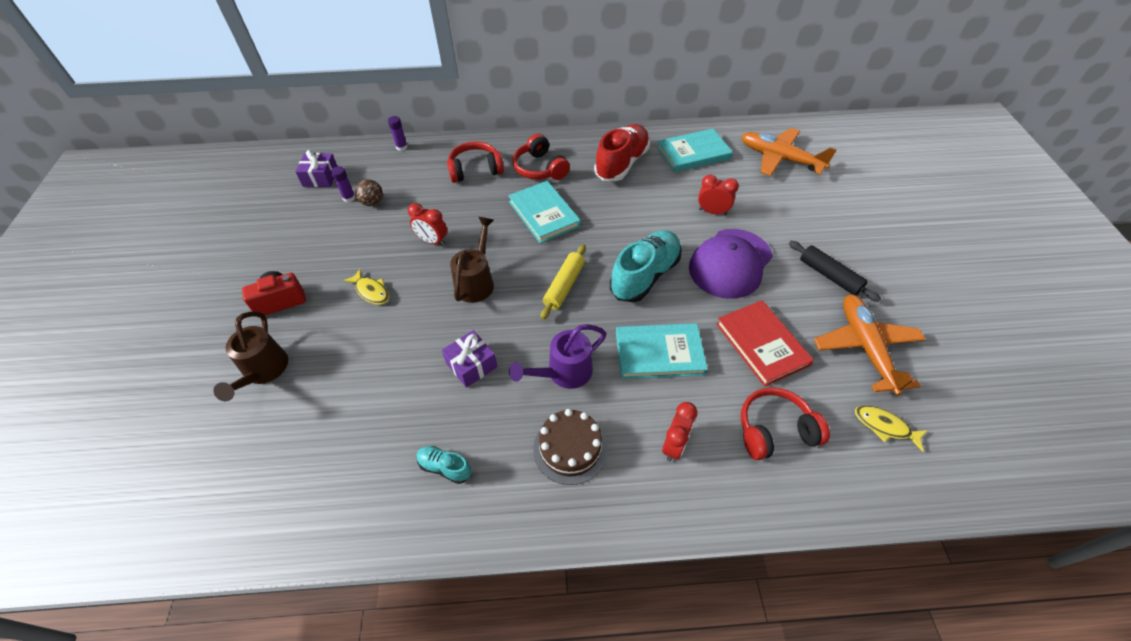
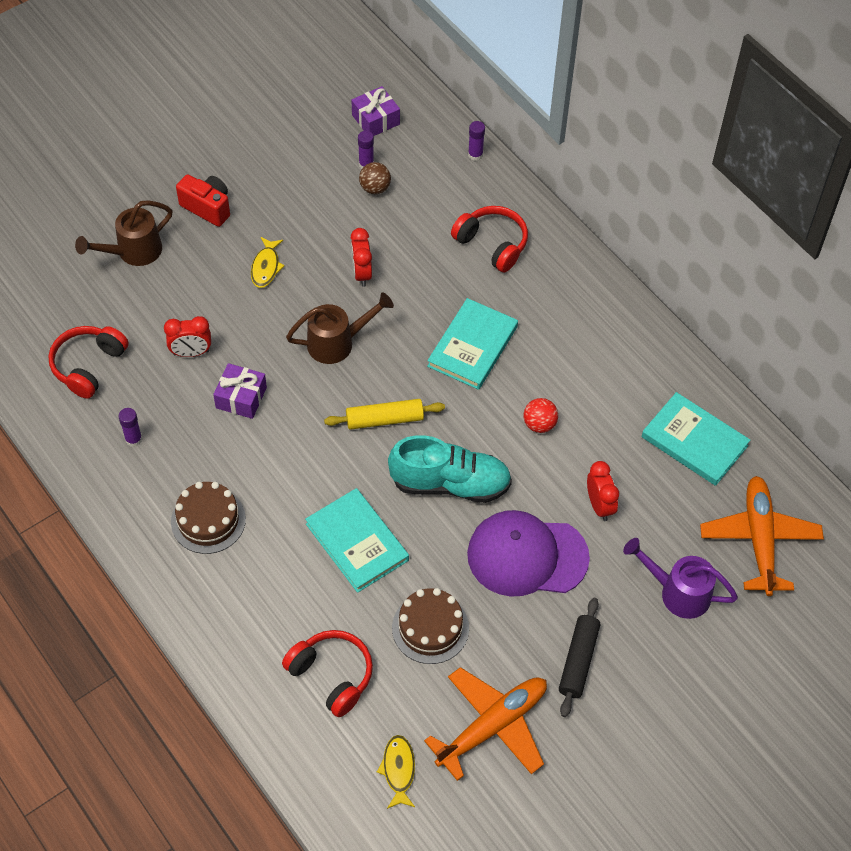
camera: 55 degrees right, 5 degrees up
turquoise shoe [416,446,471,484] -> purple glue stick [119,408,142,447]
purple watering can [509,324,607,389] -> purple watering can moved to [623,538,738,619]
red headphones [512,134,570,180] -> red headphones moved to [48,326,129,399]
red shoe [594,124,650,181] -> none
red clock [662,402,697,461] -> red clock moved to [164,316,211,357]
red book [716,300,814,387] -> brown cake [392,588,469,664]
none -> red ball [523,398,558,433]

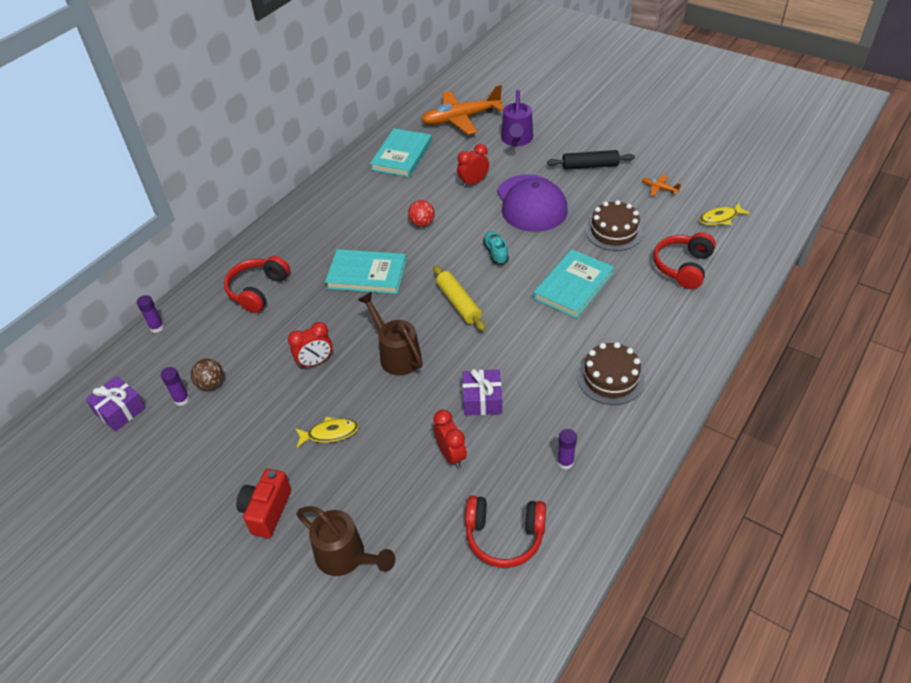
camera: 105 degrees left, 10 degrees down
turquoise shoe [388,435,512,503] -> turquoise shoe [483,231,509,265], size x0.48
orange plane [424,667,547,781] -> orange plane [642,175,681,196], size x0.41

